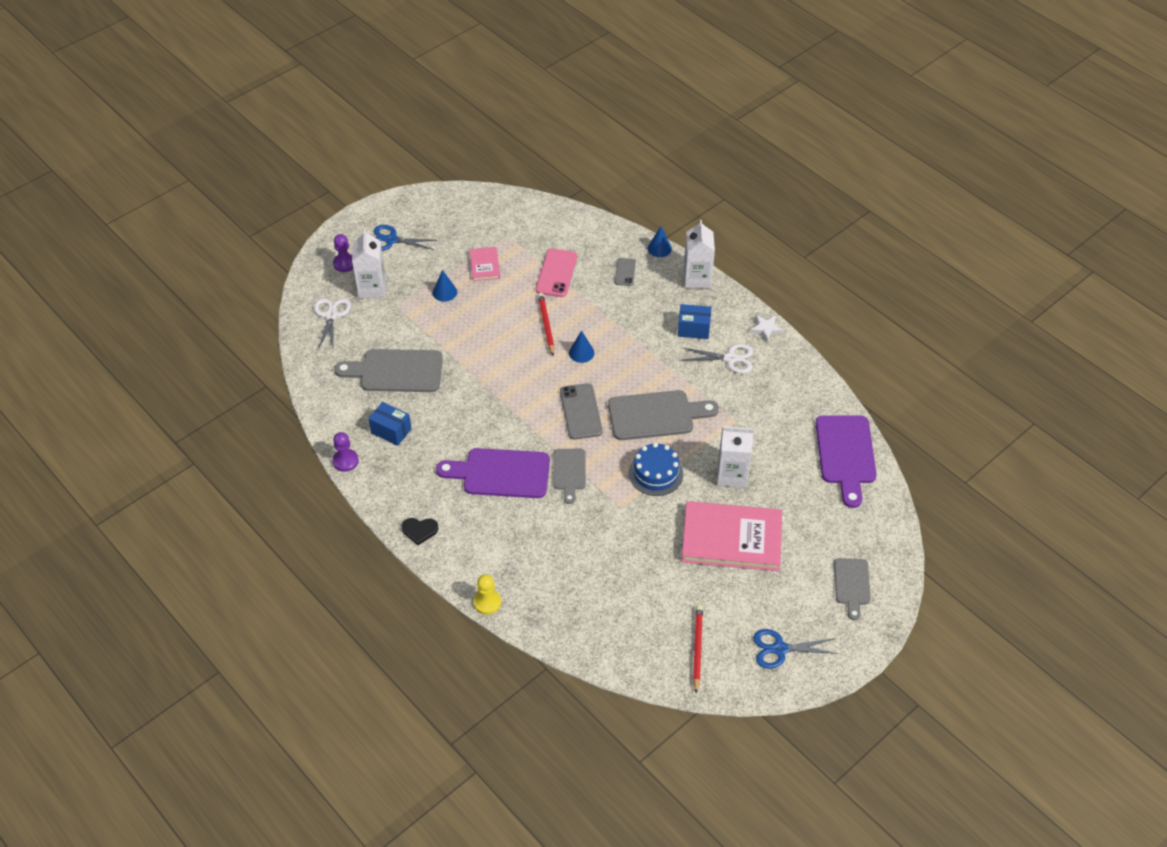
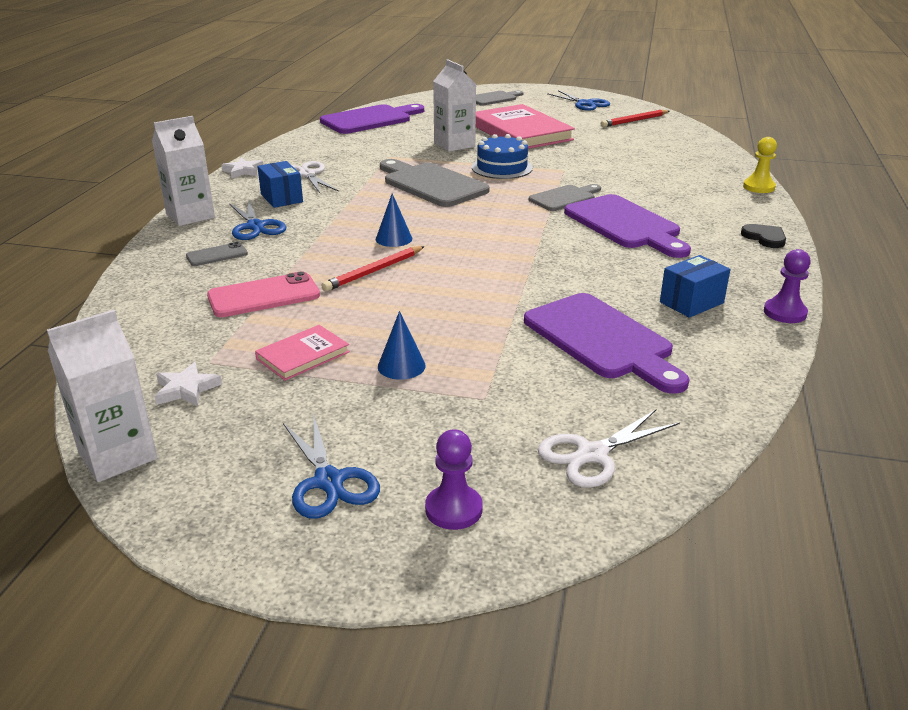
camera: 125 degrees left, 20 degrees down
grey cutting board [334,349,443,392] -> purple cutting board [524,293,690,394]
white carton [352,229,386,298] -> white carton moved to [47,310,158,482]
blue box [368,402,412,446] -> blue box turned 60 degrees clockwise [660,255,731,318]
grey phone [560,383,603,439] -> none
blue cone [648,226,672,257] -> none
none -> white star [155,362,222,406]
none -> blue scissors [229,200,286,240]

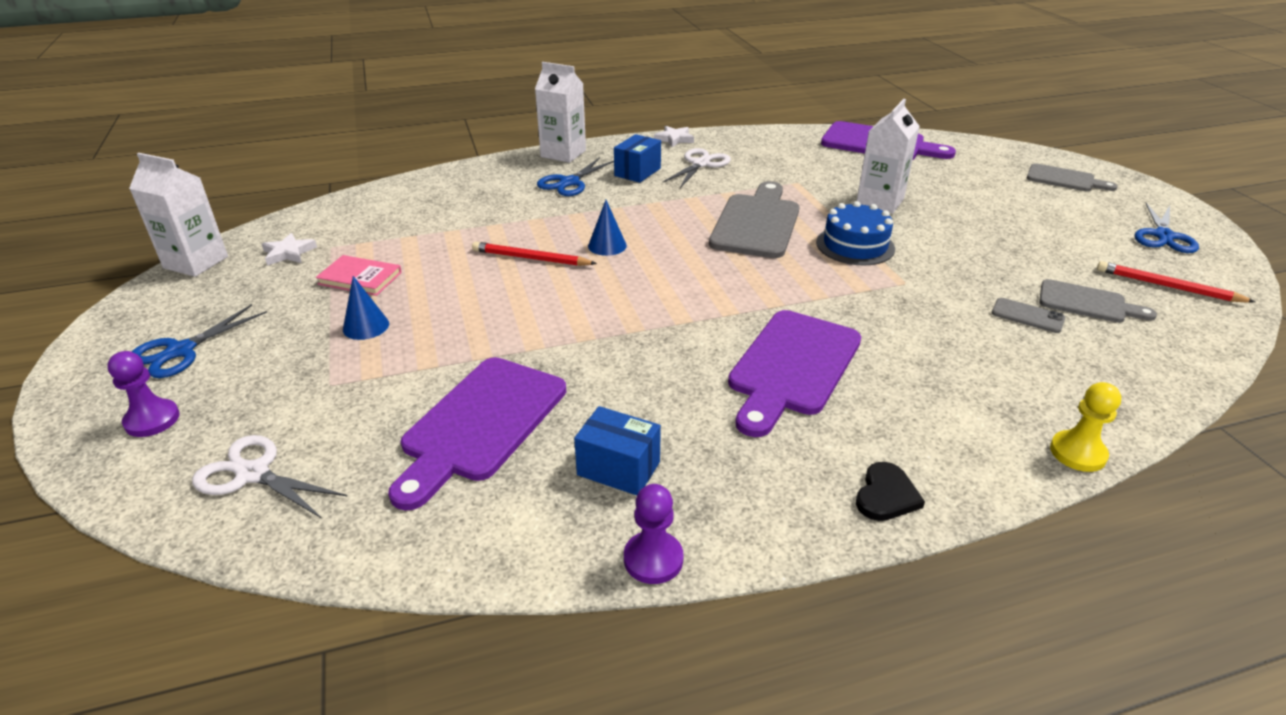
camera: 60 degrees right, 5 degrees up
grey phone [186,242,248,266] -> grey phone moved to [992,298,1065,333]
pink phone [207,271,320,317] -> none
pink book [476,104,575,149] -> none
grey cutting board [529,184,601,211] -> grey cutting board moved to [1039,279,1157,323]

